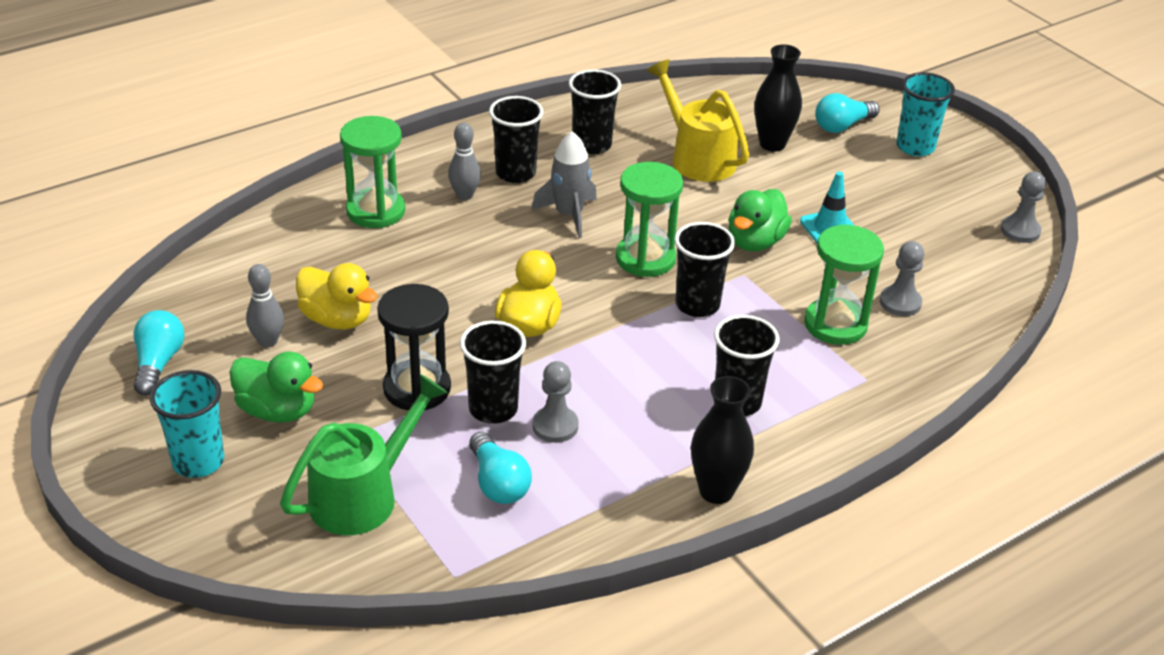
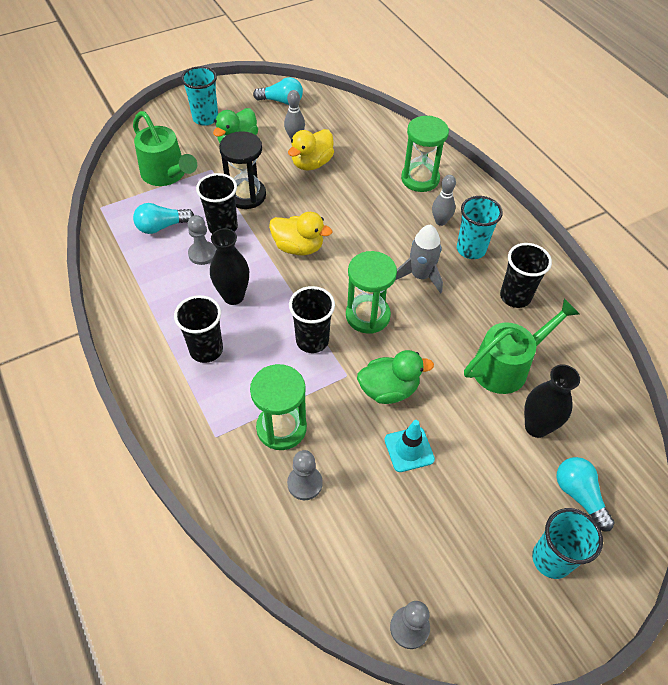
camera: 95 degrees right, 15 degrees up
black cup [489,96,544,183] -> turquoise cup [457,196,503,259]
yellow watering can [647,59,749,182] -> green watering can [464,298,580,394]
black vase [691,376,754,504] -> black vase moved to [210,228,249,305]
green duck [728,189,792,251] -> green duck turned 135 degrees clockwise [357,350,434,404]

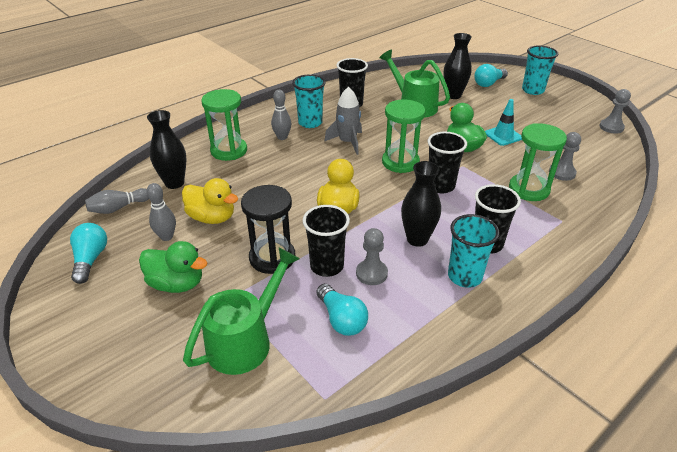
camera: 100 degrees left, 15 degrees down
turquoise cup [181,66,218,126] -> turquoise cup moved to [448,214,500,288]
none -> grey bowling pin [85,188,149,214]
none -> black vase [147,110,186,189]

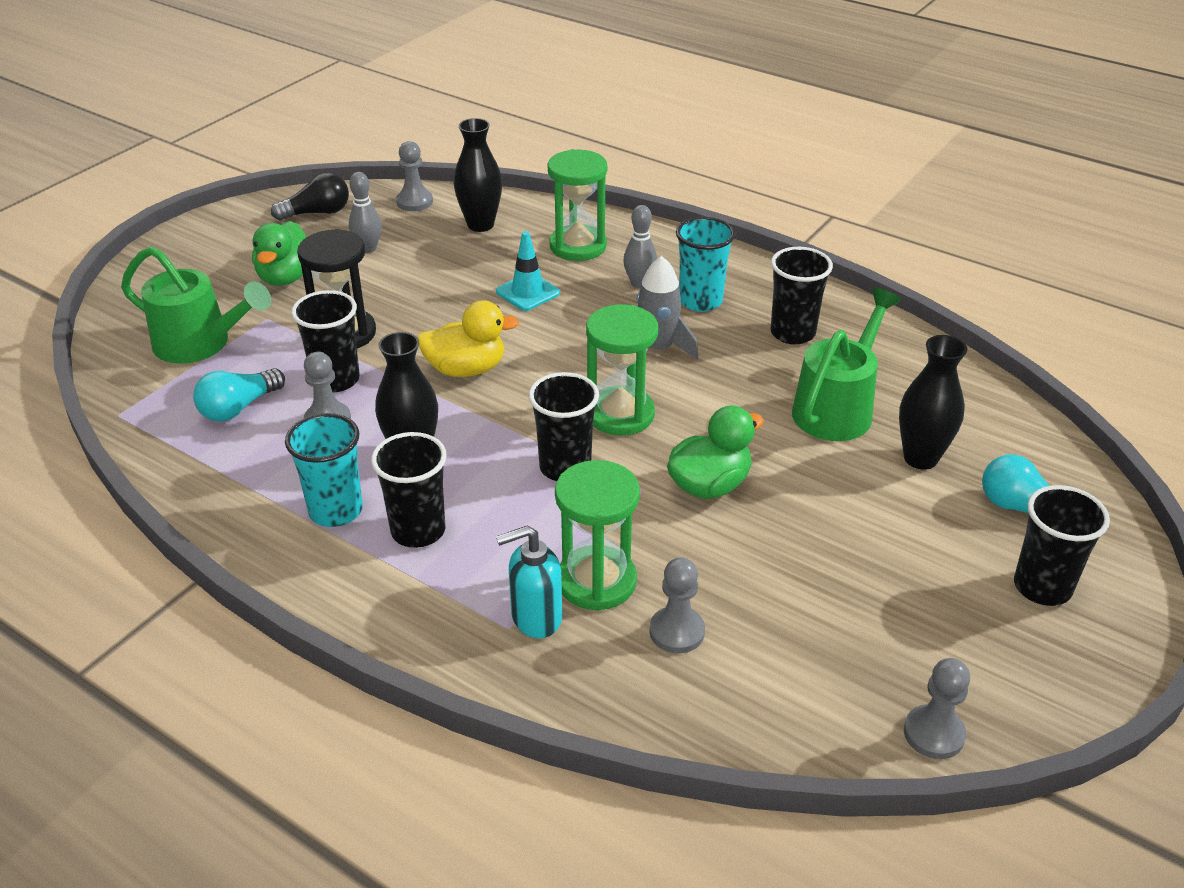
camera: 75 degrees right, 0 degrees up
turquoise light bulb [70,223,107,284] -> black light bulb [271,172,349,220]
grey bowling pin [85,188,149,214] -> grey pawn [396,141,433,211]
yellow duck [182,178,238,224] -> none
turquoise traffic cone [485,99,522,146] -> turquoise traffic cone moved to [496,231,560,311]
turquoise cup [522,46,558,95] -> black cup [1014,485,1110,606]
none -> turquoise soap dispenser [496,525,562,638]

